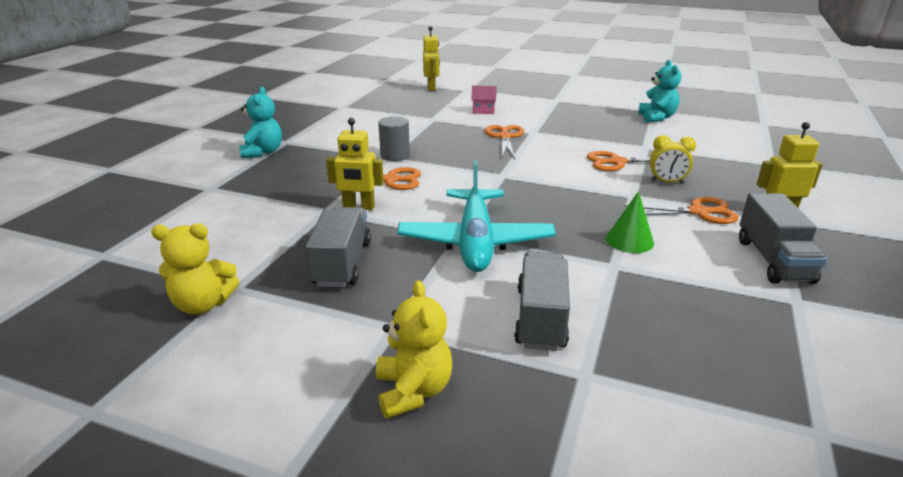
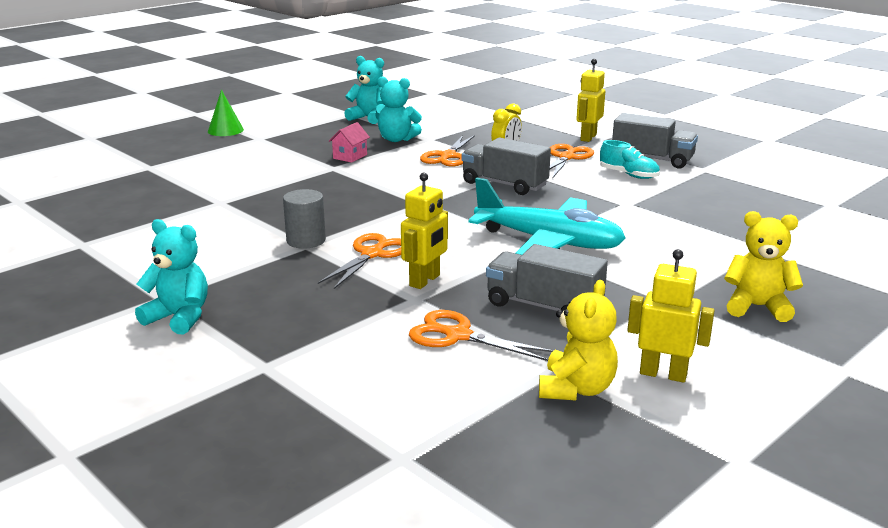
camera: 65 degrees left, 5 degrees down
yellow robot [423,26,440,91] -> yellow robot moved to [627,249,715,383]
pink house [471,86,497,114] -> pink house moved to [329,122,370,163]
orange scissors [485,125,524,159] -> orange scissors moved to [409,310,553,361]
grey truck [514,251,570,351] -> grey truck moved to [462,137,551,195]
green cone [606,191,654,253] -> green cone moved to [208,90,244,136]
none -> turquoise teddy bear [375,76,422,142]
none -> turquoise shoe [600,140,660,179]

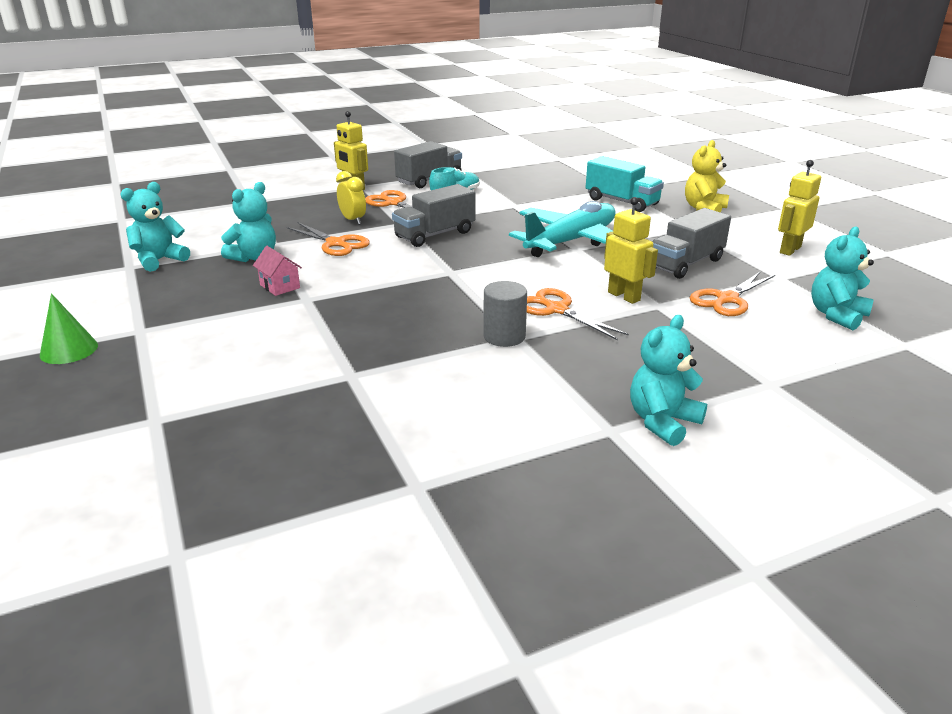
camera: 70 degrees left, 5 degrees up
yellow teddy bear [539,280,618,401] -> none
none -> turquoise truck [586,156,664,212]
none -> turquoise teddy bear [811,227,874,330]

